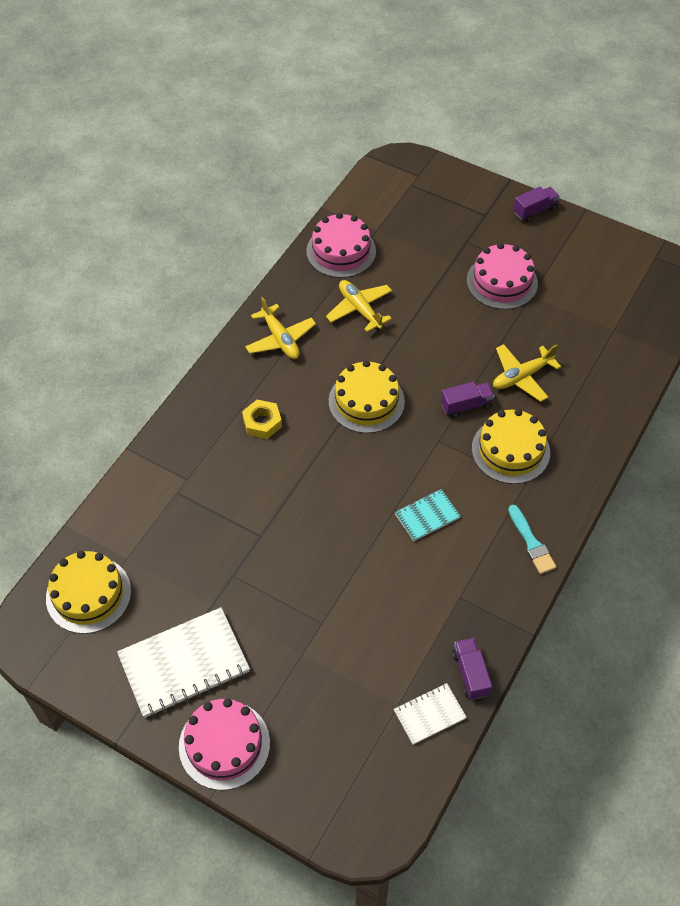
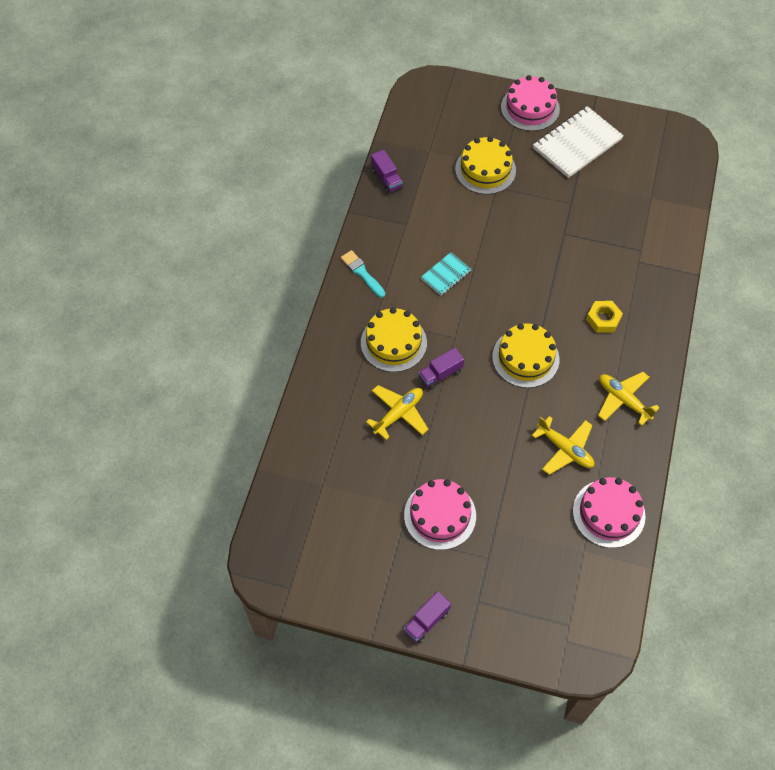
camera: 165 degrees right, 5 degrees up
yellow cake [46,551,131,634] -> yellow cake moved to [455,136,516,194]
white notebook [394,683,467,745] -> none

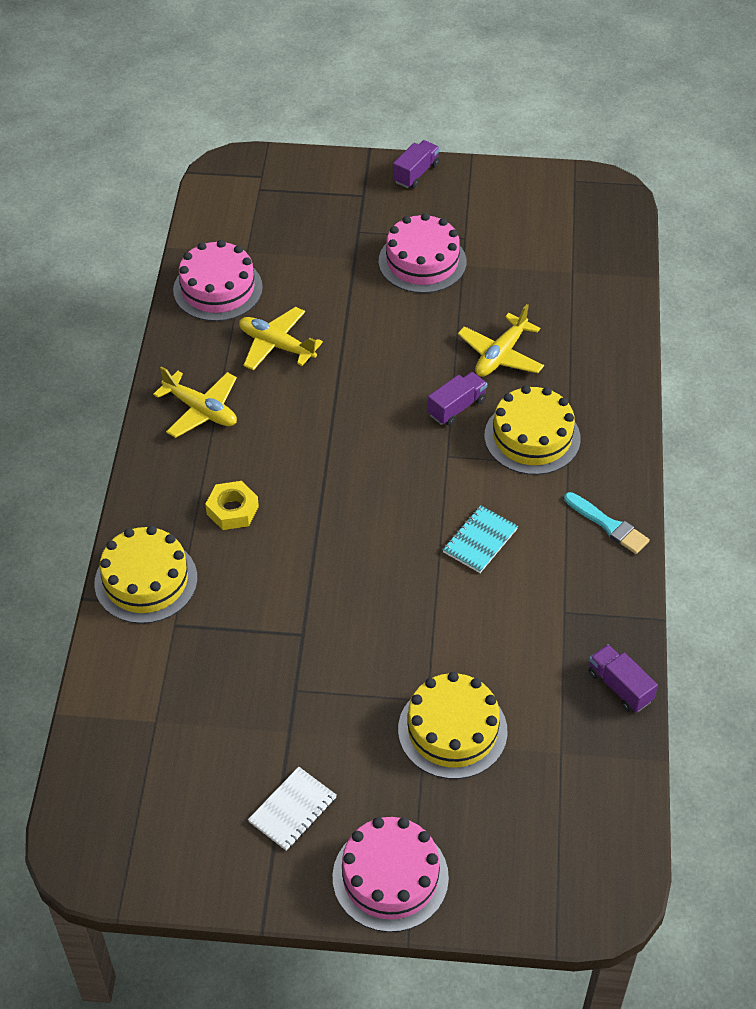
camera: 170 degrees right, 10 degrees down
yellow cake [492,323,559,388] -> yellow cake moved to [94,526,197,624]
white notebook [533,106,624,178] -> white notebook [248,767,337,851], size x0.53

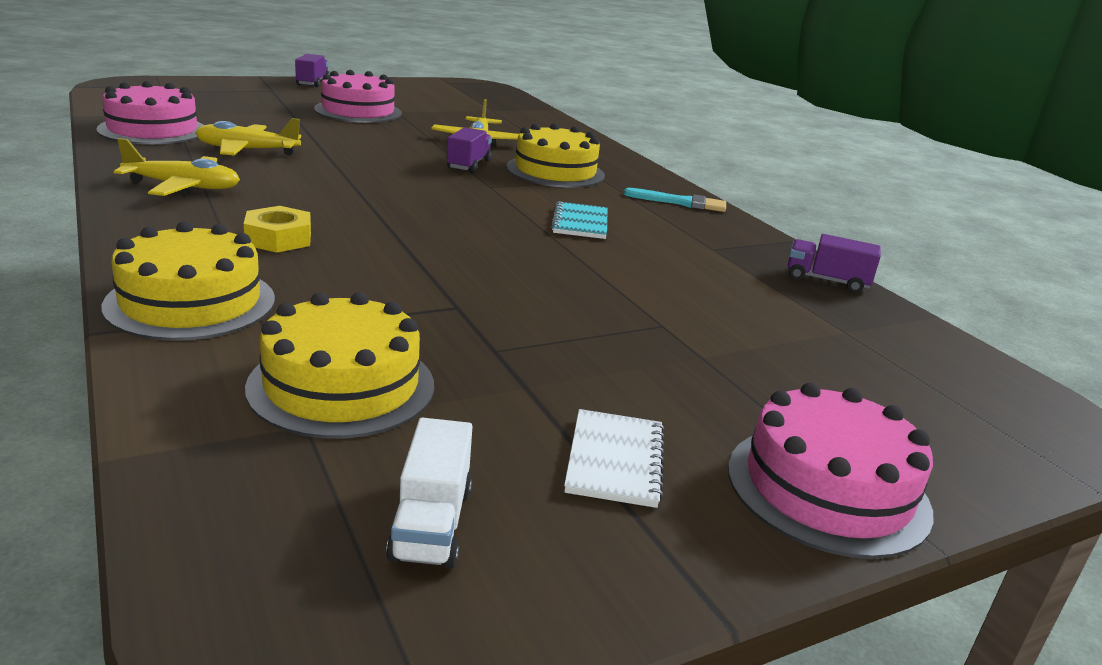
camera: 35 degrees left, 25 degrees down
yellow cake [398,672,507,779] -> yellow cake moved to [245,292,434,439]
none -> white truck [386,418,473,568]

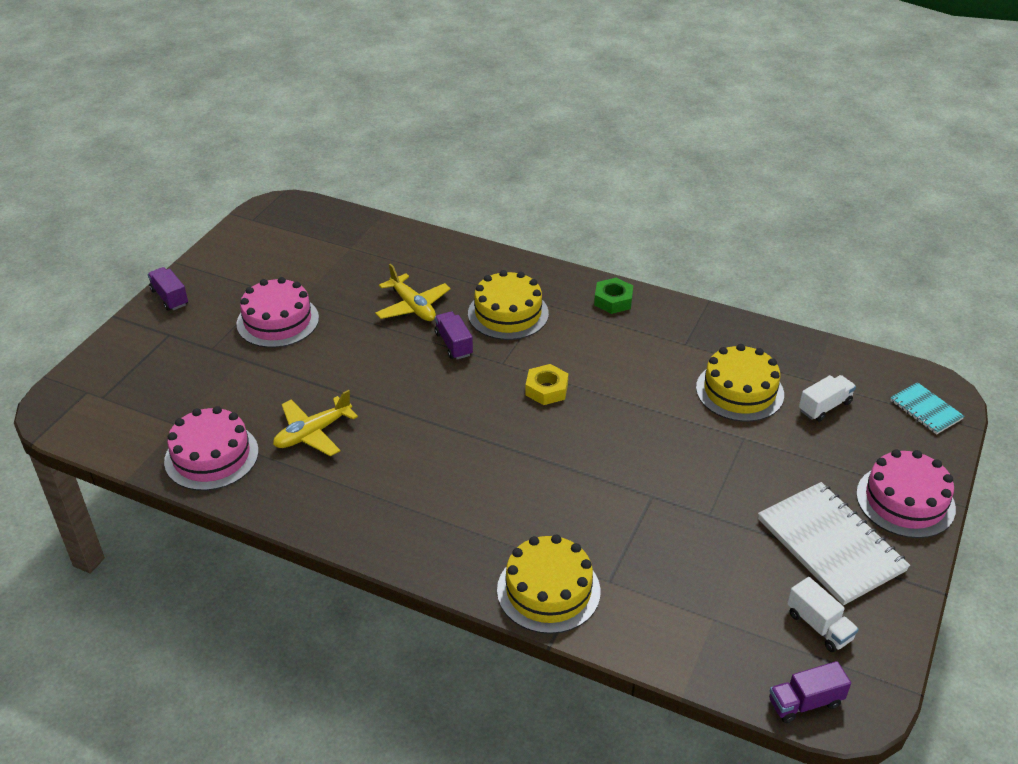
camera: 35 degrees left, 15 degrees up
yellow plane [114,138,240,196] -> none
yellow nut [244,206,311,253] -> yellow nut moved to [525,364,568,405]
yellow cake [245,292,434,439] -> yellow cake moved to [696,344,784,422]
turquoise notebook [551,201,608,239] -> turquoise notebook moved to [890,382,965,435]
white notebook [564,409,665,508] -> white notebook [758,482,910,605], size x1.89
turquoise brush [624,188,726,212] -> green nut [594,278,633,314]
purple truck [788,234,881,293] -> purple truck moved to [769,661,851,723]
none -> white truck [799,375,856,421]

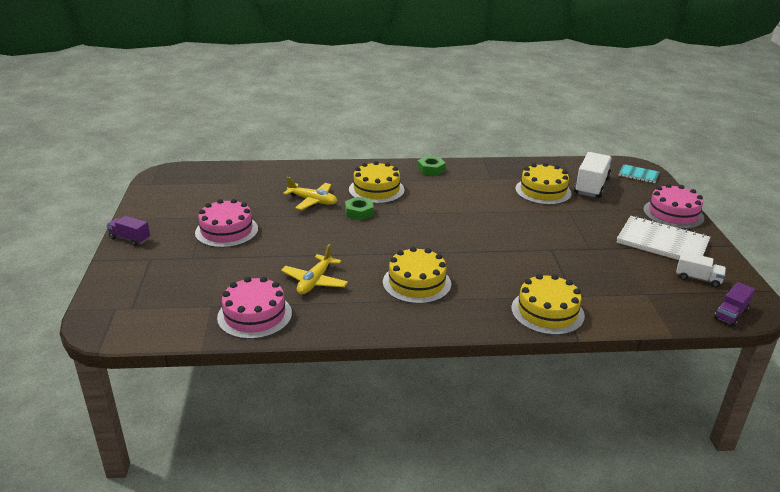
camera: 30 degrees left, 10 degrees down
purple truck [435,312,473,359] -> green nut [345,197,374,220]
yellow nut [525,364,568,405] -> none
white truck [799,375,856,421] -> white truck [574,152,612,198], size x1.71
none -> yellow cake [383,247,451,304]

